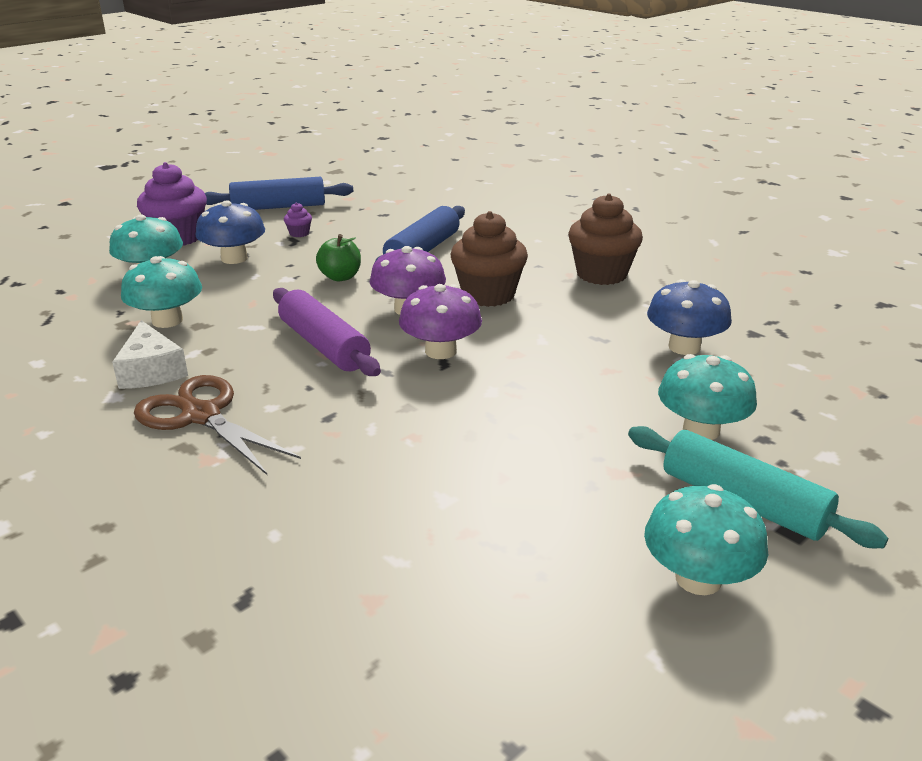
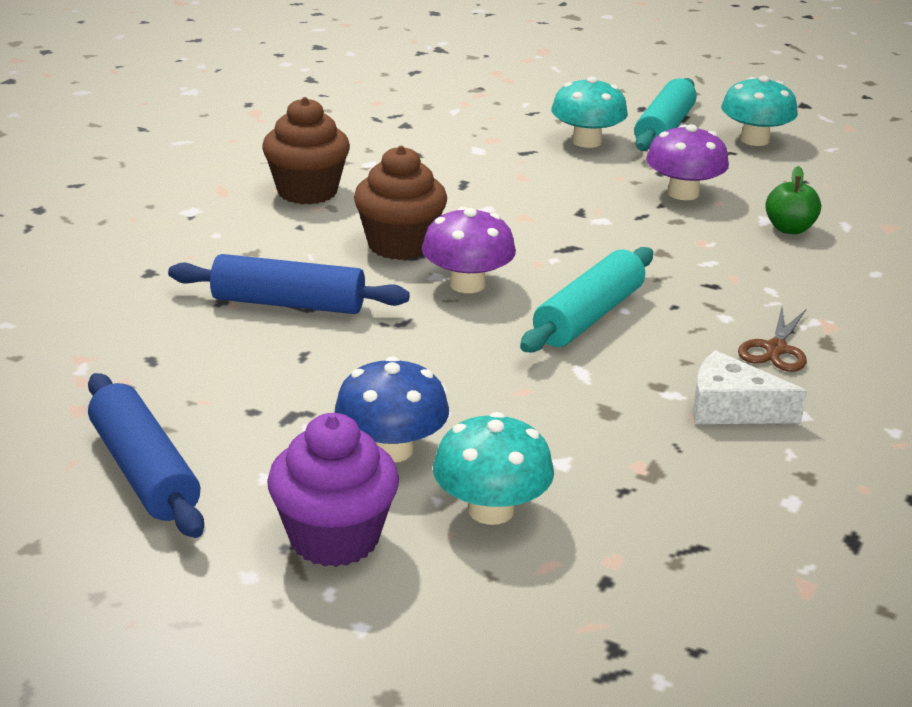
camera: 110 degrees left, 0 degrees up
white cheese [112,320,188,389] -> white cheese turned 120 degrees counterclockwise [693,350,807,424]
turquoise mushroom [121,256,202,328] -> none
brown scissors [134,375,301,476] -> brown scissors [738,307,807,372], size x0.62
purple rolling pin [273,288,381,376] -> turquoise rolling pin [520,247,653,353]
purple cupcake [284,203,312,237] -> none
green apple [316,234,361,281] -> green apple moved to [765,166,821,234]
purple mushroom [399,284,482,359] -> purple mushroom moved to [646,124,729,200]
blue mushroom [647,279,732,355] -> none

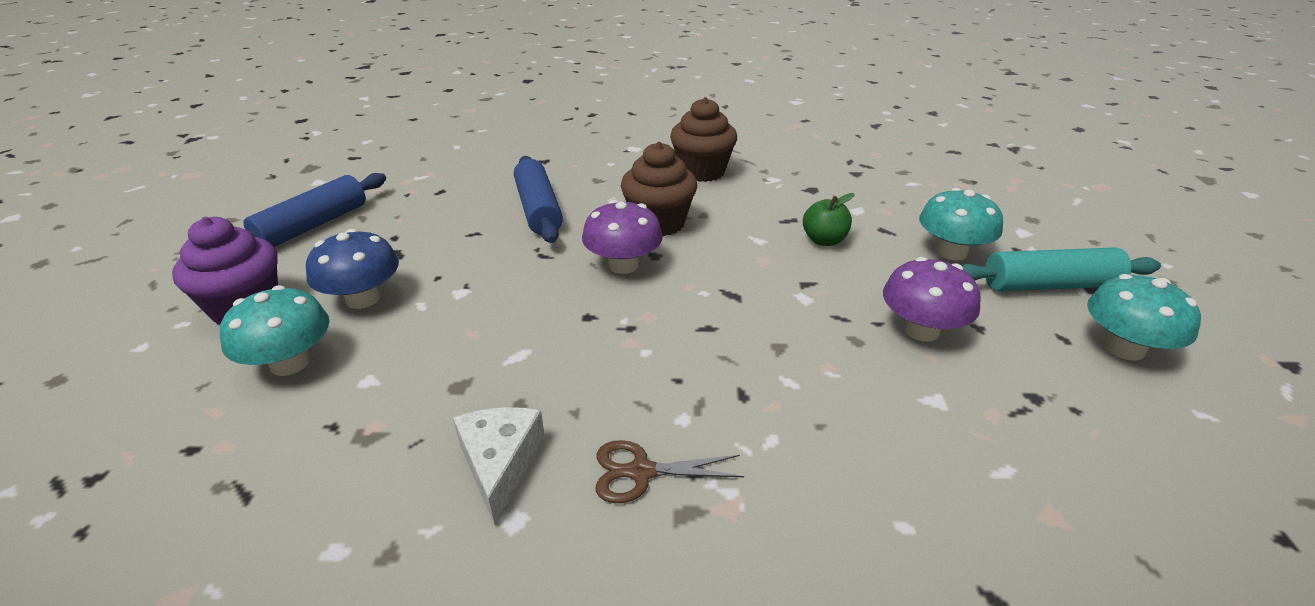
camera: 65 degrees right, 5 degrees up
turquoise rolling pin [520,247,653,353] -> none
green apple [765,166,821,234] -> green apple moved to [803,193,854,246]

